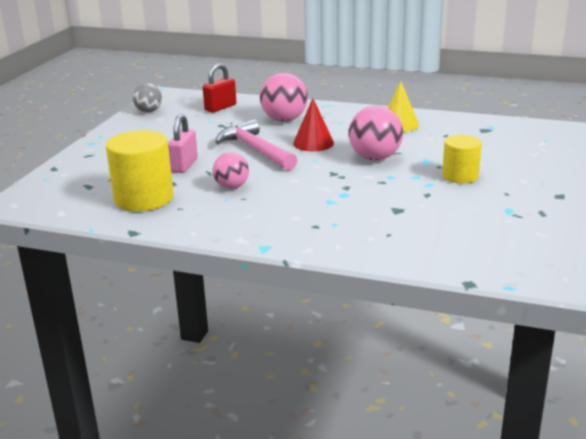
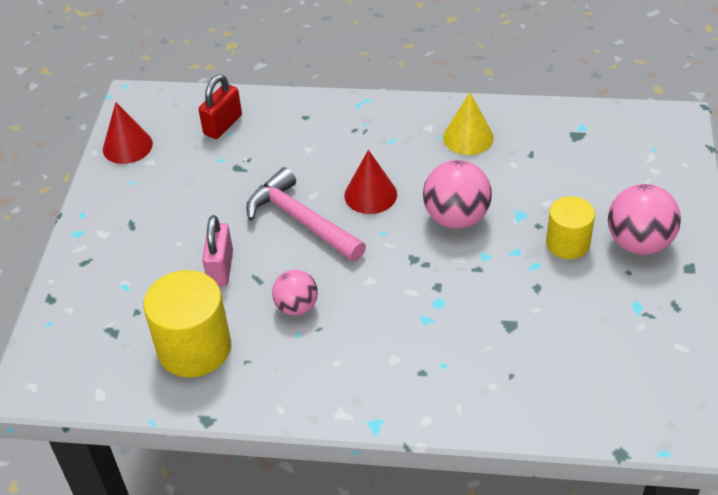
camera: 10 degrees left, 20 degrees up
grey ball [132,83,162,112] -> red cone [103,102,153,164]
pink ball [260,73,308,122] -> pink ball moved to [608,184,681,255]

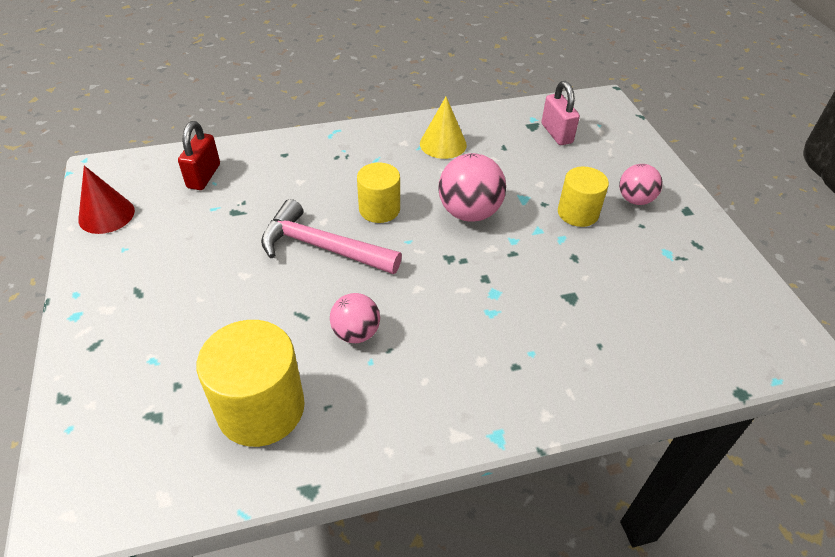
camera: 25 degrees left, 0 degrees up
pink padlock [202,215,233,286] -> pink padlock moved to [541,81,580,145]
red cone [344,150,397,214] -> yellow cylinder [357,163,400,223]
pink ball [608,184,681,255] -> pink ball [619,164,663,205], size x0.63

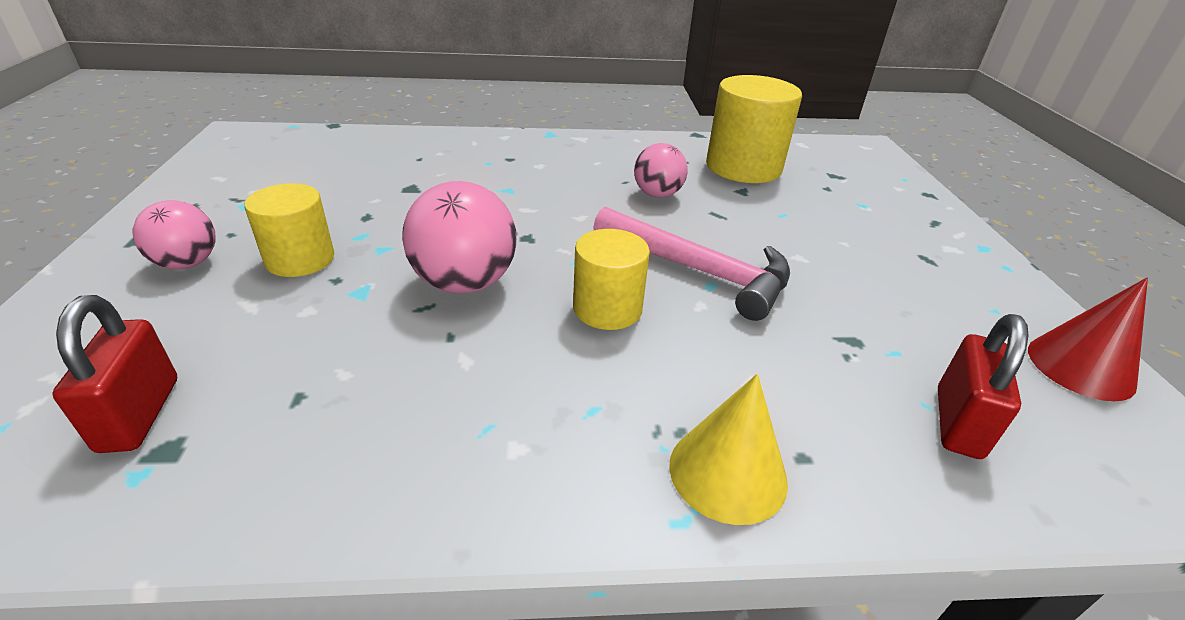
camera: 170 degrees left, 10 degrees down
yellow cone [420,97,467,159] -> yellow cone moved to [669,374,788,525]
pink padlock [541,81,580,145] -> red padlock [52,295,177,453]

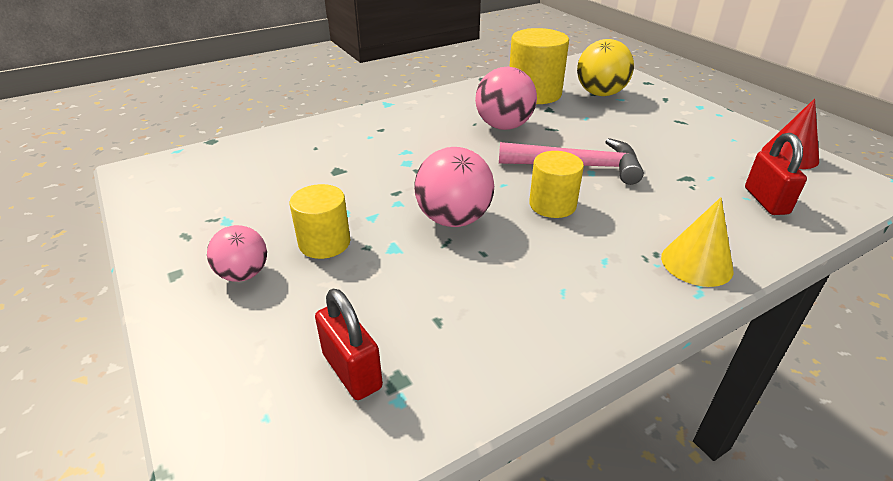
camera: 25 degrees left, 0 degrees up
pink ball [634,143,687,198] -> pink ball [475,67,537,130], size x1.58
none -> yellow ball [577,39,634,96]

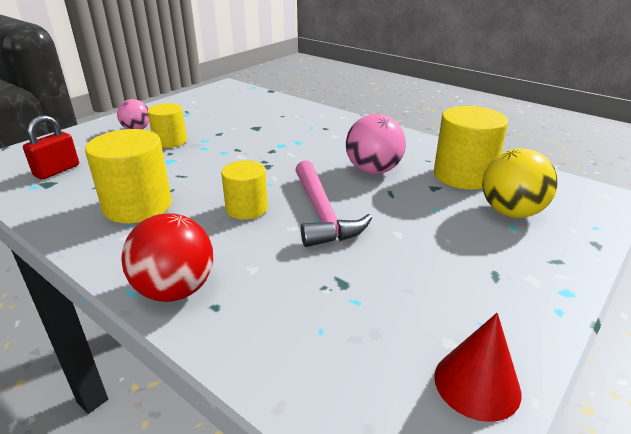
camera: 70 degrees right, 5 degrees down
pink ball [414,147,494,227] -> none
yellow cone [661,197,734,287] -> red ball [121,213,213,302]
red padlock [745,133,807,215] -> none
none -> yellow cylinder [85,129,172,223]

